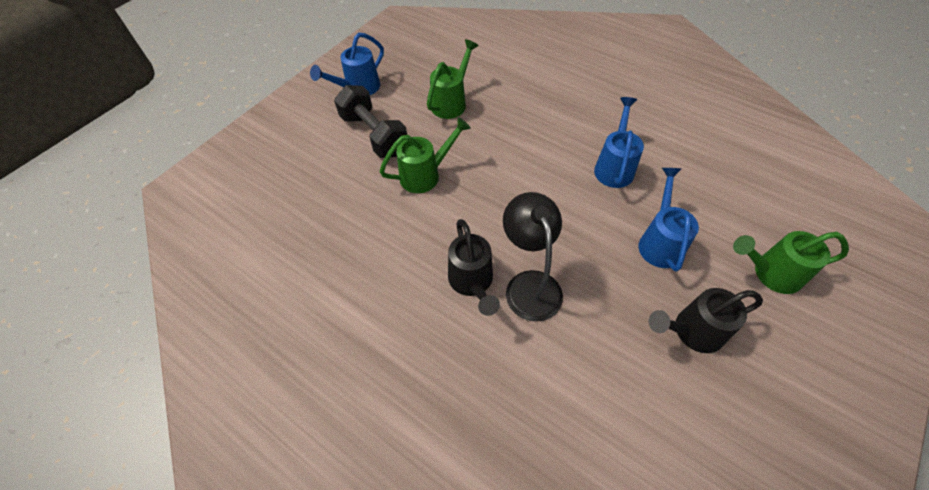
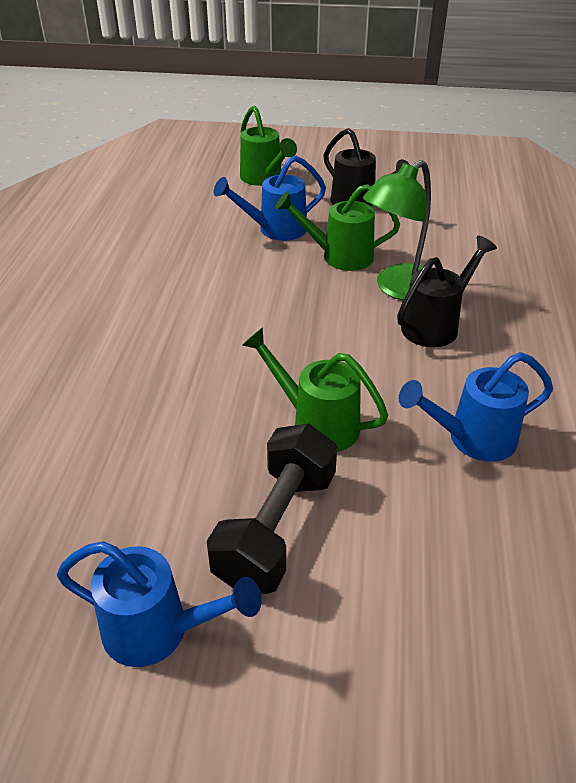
camera: 120 degrees left, 15 degrees down
green watering can [427,39,479,119] -> green watering can moved to [275,184,400,271]
black lamp [503,192,563,322] -> green lamp [363,160,431,300]
blue watering can [594,97,644,188] -> blue watering can moved to [399,352,553,462]

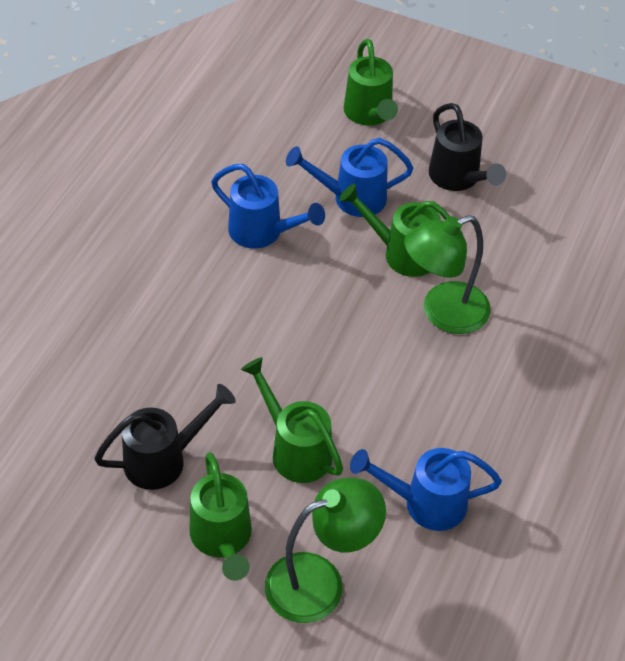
camera: 15 degrees right, 10 degrees up
blue watering can [57,541,262,667] -> blue watering can moved to [211,164,325,248]
black dumbbell [207,424,337,594] -> green watering can [189,452,252,581]
black watering can [397,236,497,347] -> black watering can moved to [94,384,236,490]
none -> green lamp [265,478,386,623]

